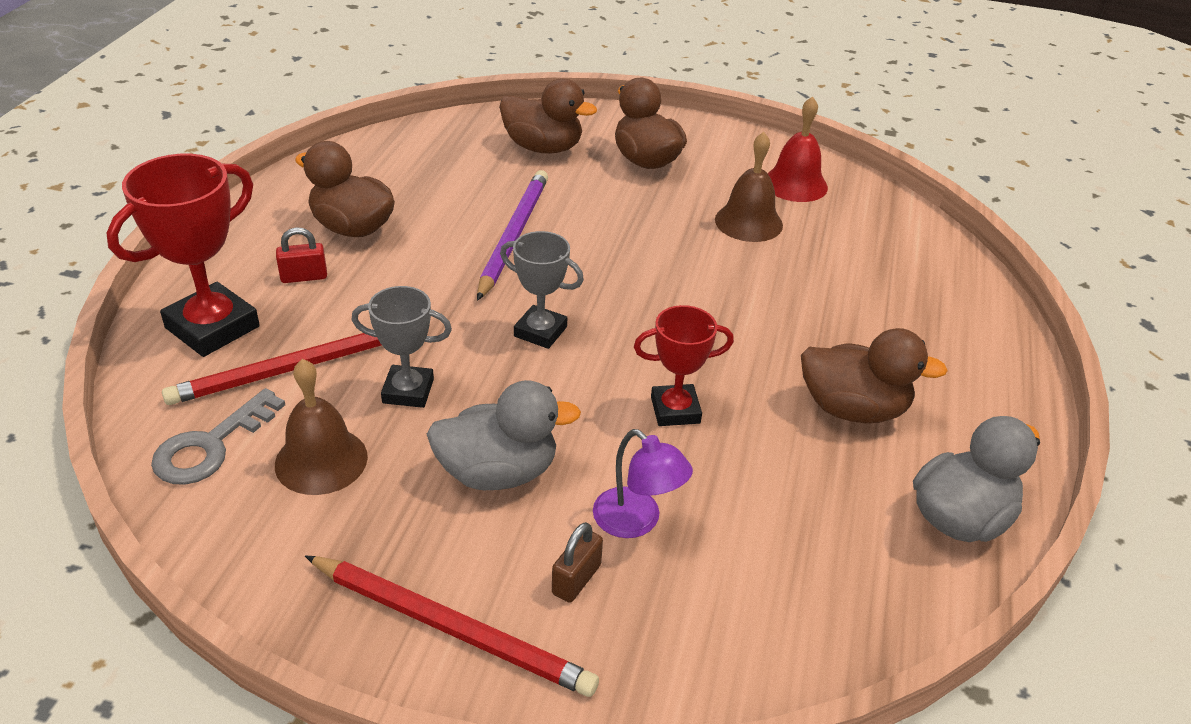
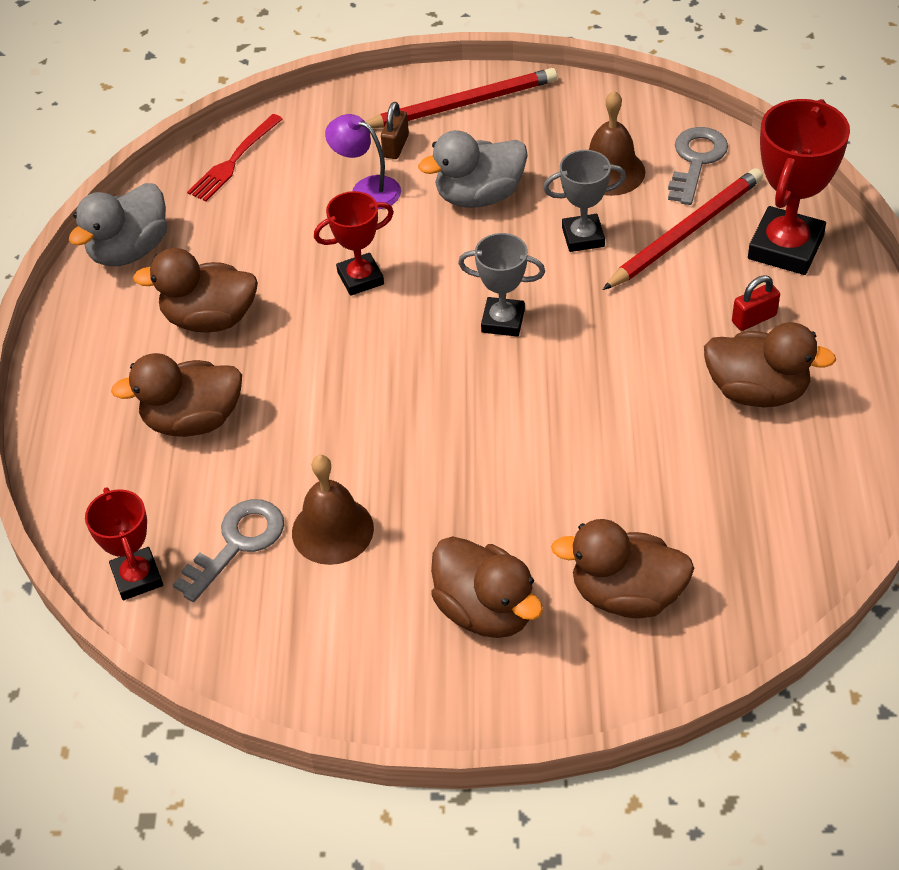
camera: 170 degrees right, 10 degrees up
red pencil [305,556,599,697] -> red pencil turned 150 degrees clockwise [365,68,557,128]
purple pencil [477,170,548,301] -> none
red bell [767,96,828,202] -> none
none -> red trophy [85,487,163,600]
none -> brown duck [111,353,242,437]
none -> grey key [173,499,284,602]
none -> red fork [187,114,283,201]

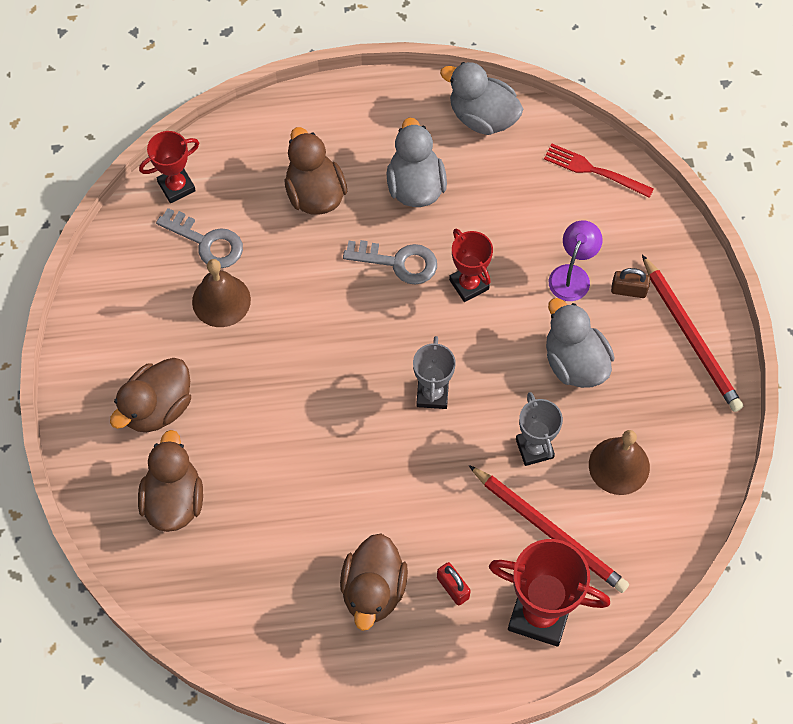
camera: 80 degrees right, 15 degrees up
brown duck [133,248,258,333] -> grey duck [387,117,447,207]
grey key [668,127,728,205] -> grey key moved to [343,240,437,285]

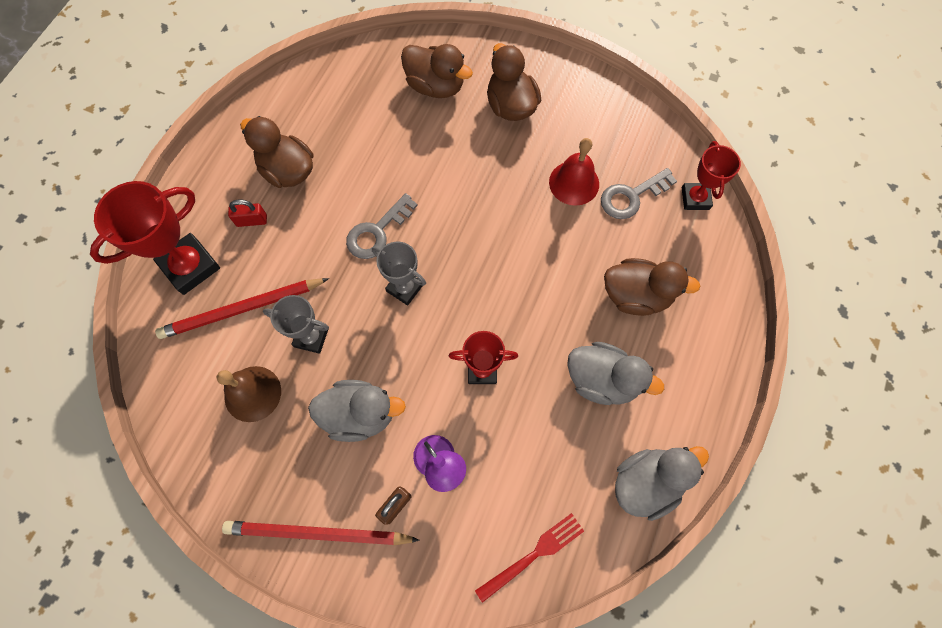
camera: 120 degrees right, 5 degrees up
brown bell [192,259,251,327] -> red bell [549,138,599,206]
grey key [343,240,437,285] -> grey key moved to [346,193,418,259]

